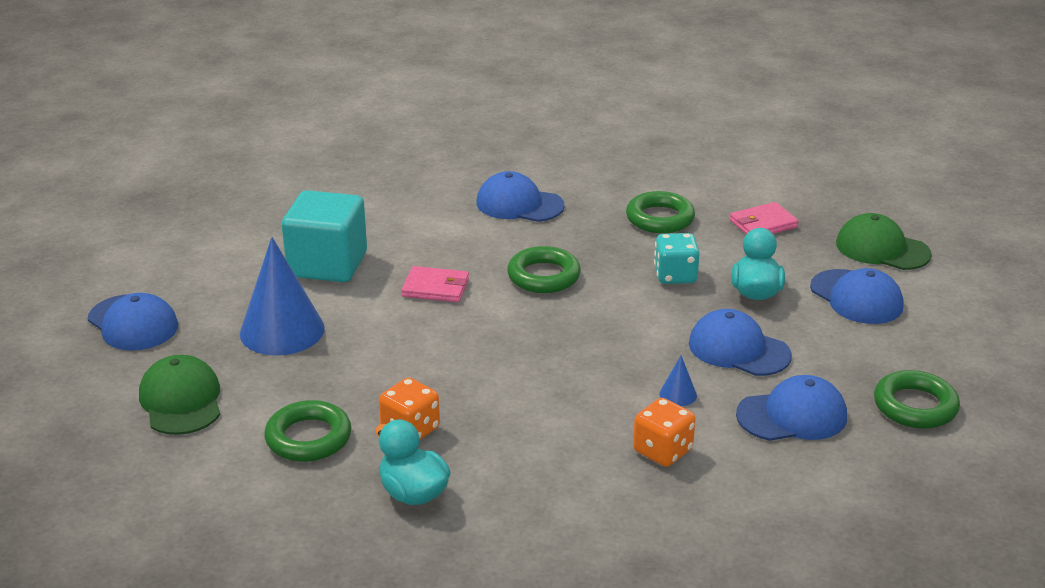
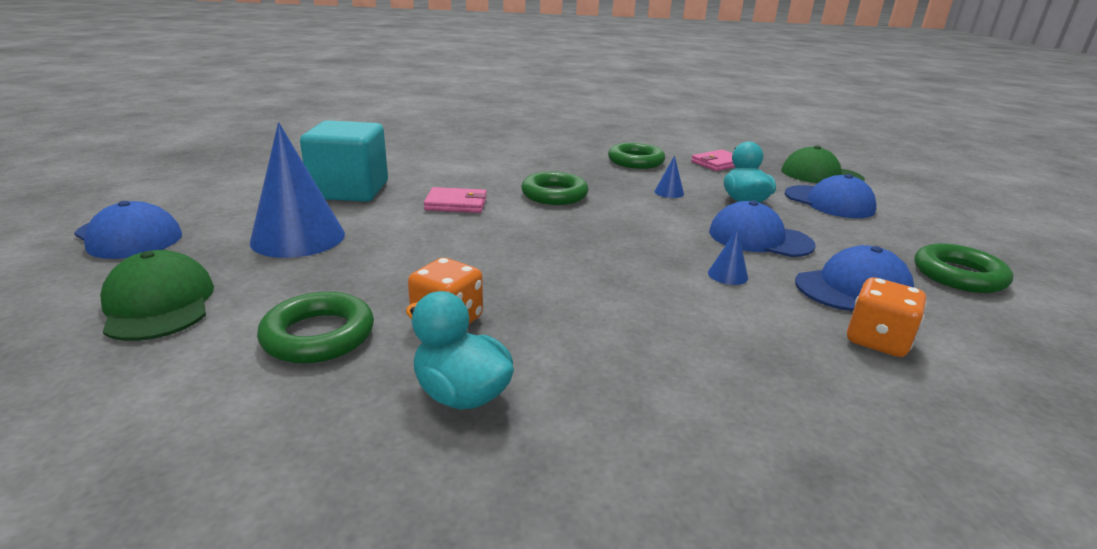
camera: 10 degrees left, 5 degrees down
blue cap [476,171,565,222] -> none
orange dice [633,398,696,467] -> orange dice moved to [847,277,927,357]
turquoise dice [654,233,700,284] -> blue cone [654,155,684,198]

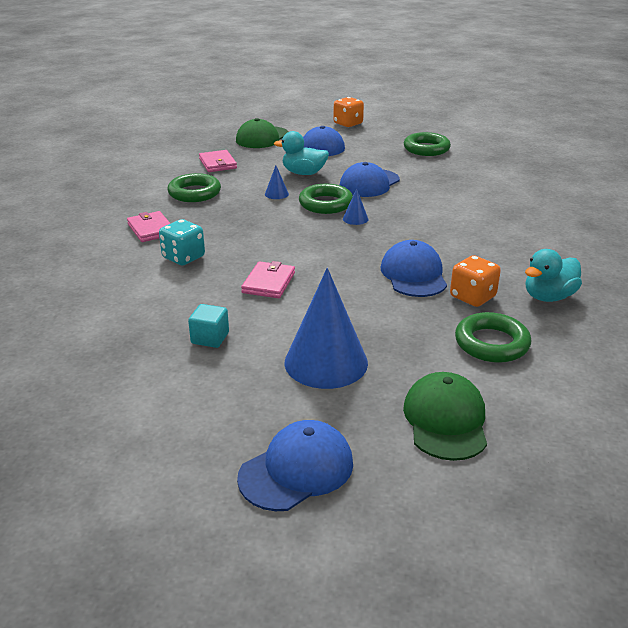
camera: 75 degrees left, 5 degrees up
green cap [100,250,214,341] -> green cap turned 105 degrees clockwise [403,372,487,461]
turquoise cube [300,120,388,202] -> turquoise cube [188,304,229,348], size x0.45
green ring [521,171,588,205] -> green ring moved to [299,184,353,214]
blue cone [708,228,748,285] -> blue cone moved to [343,188,368,225]
blue cap [795,245,914,311] -> blue cap moved to [381,240,447,297]
orange dice [847,277,927,357] -> orange dice moved to [333,97,364,127]
none -> pink wallet [127,211,171,242]
none -> turquoise dice [159,219,205,266]

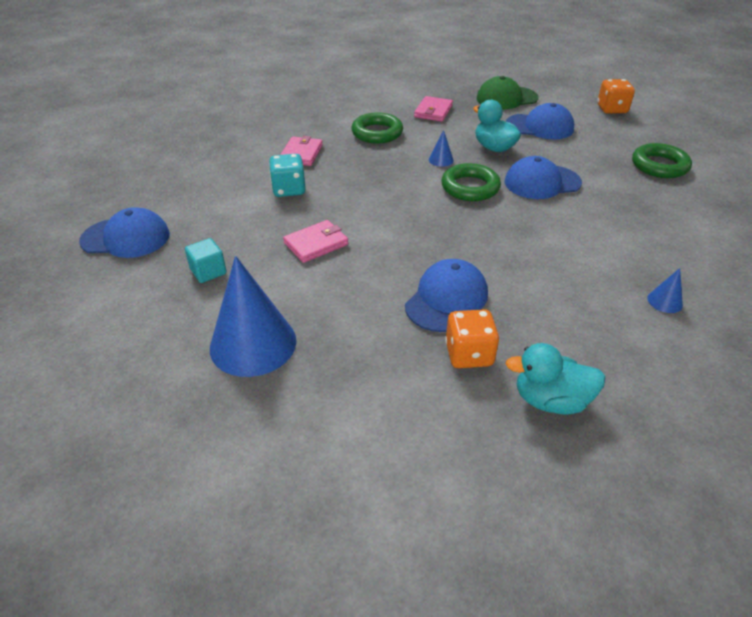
camera: 40 degrees right, 10 degrees up
blue cap [237,420,353,511] -> blue cap moved to [79,207,170,258]
blue cone [343,188,368,225] -> blue cone moved to [648,268,683,313]
green cap [403,372,487,461] -> none
green ring [455,312,531,363] -> none

